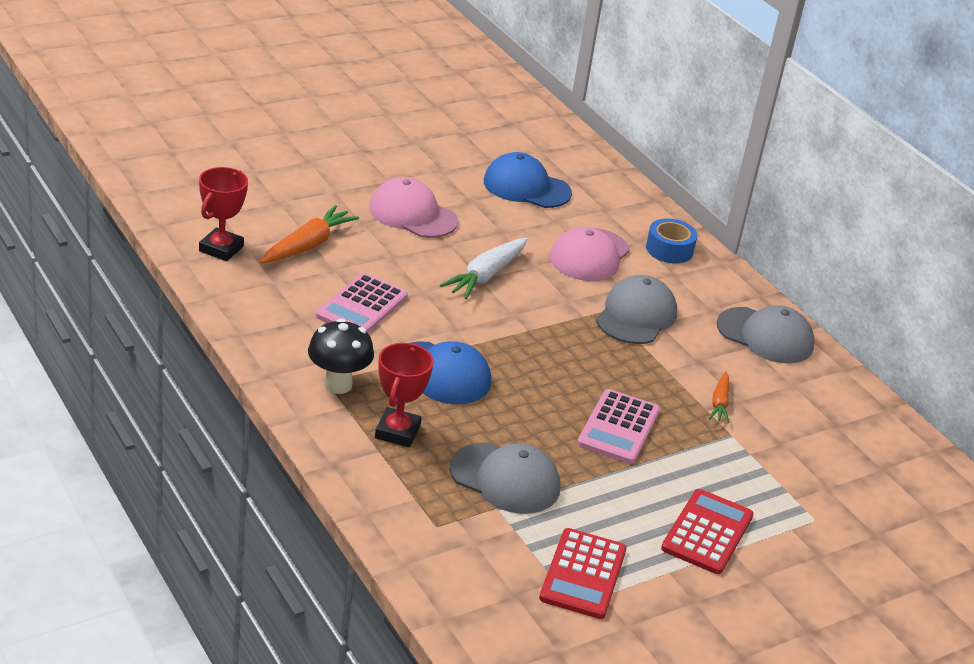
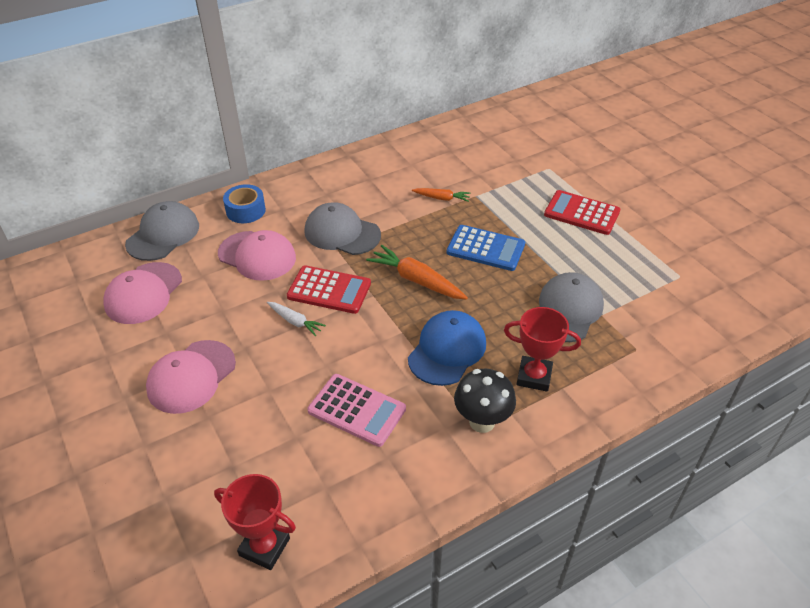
camera: 85 degrees left, 10 degrees up
orange carrot [260,205,359,264] -> orange carrot moved to [366,245,468,300]
white carrot [440,238,527,299] -> white carrot [267,302,326,336], size x0.58
blue cap [484,152,572,208] -> pink cap [103,262,182,324]
red calculator [539,528,627,619] -> red calculator moved to [287,265,371,314]
pink calculator [577,389,660,464] -> blue calculator [447,225,525,271]
grey cap [717,306,815,363] -> grey cap moved to [125,201,199,261]

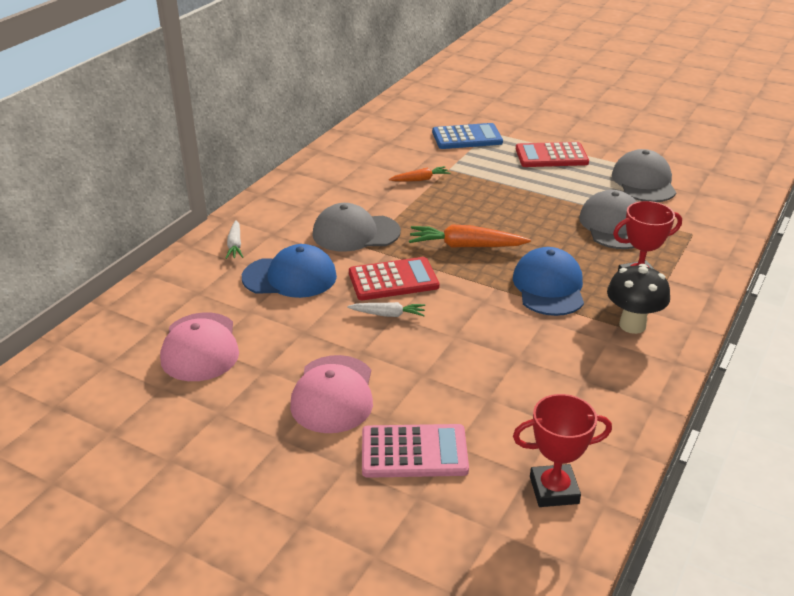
camera: 30 degrees left, 10 degrees down
grey cap [125,201,199,261] -> grey cap moved to [612,149,677,202]
pink cap [218,230,296,281] -> blue cap [242,244,337,298]
blue tape [223,184,266,223] -> white carrot [225,220,243,259]
pink calculator [307,374,406,447] -> pink calculator moved to [362,424,469,478]
blue calculator [447,225,525,271] -> blue calculator moved to [432,123,503,149]

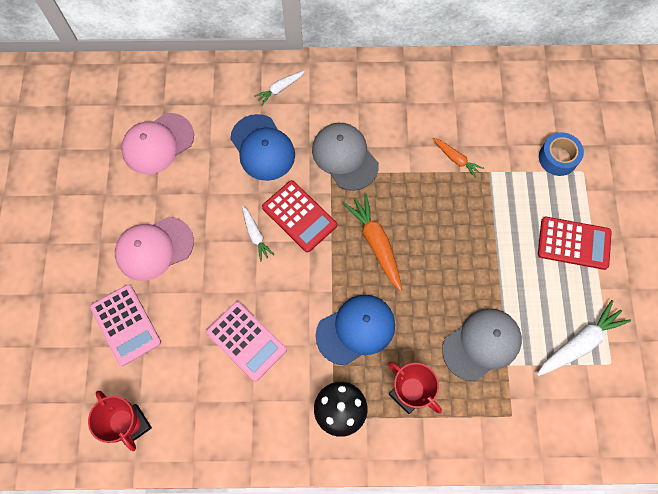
camera: 60 degrees right, 35 degrees up
blue calculator [432,123,503,149] -> blue tape [539,133,584,176]
red calculator [516,142,589,167] -> red calculator turned 135 degrees clockwise [538,217,612,270]
grey cap [612,149,677,202] -> white carrot [537,300,631,376]
none -> pink calculator [206,301,287,382]

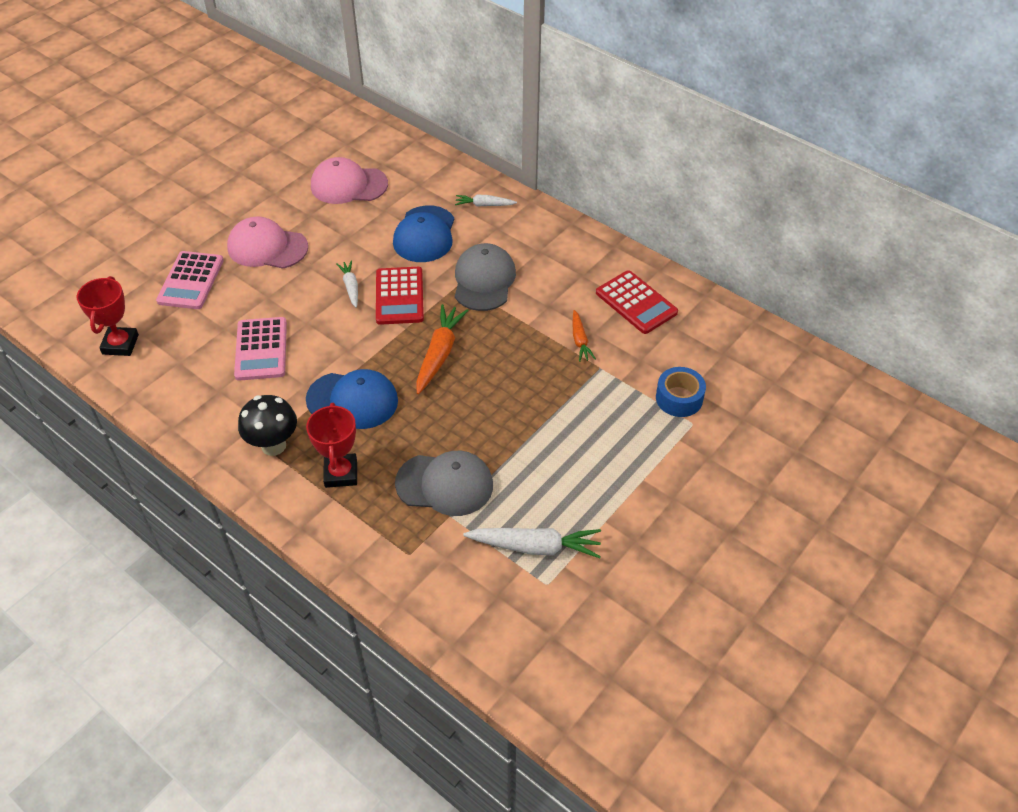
camera: 40 degrees right, 20 degrees down
white carrot [242,206,274,261] -> white carrot turned 150 degrees clockwise [337,260,358,308]
red calculator [538,217,612,270] -> red calculator moved to [596,270,678,334]

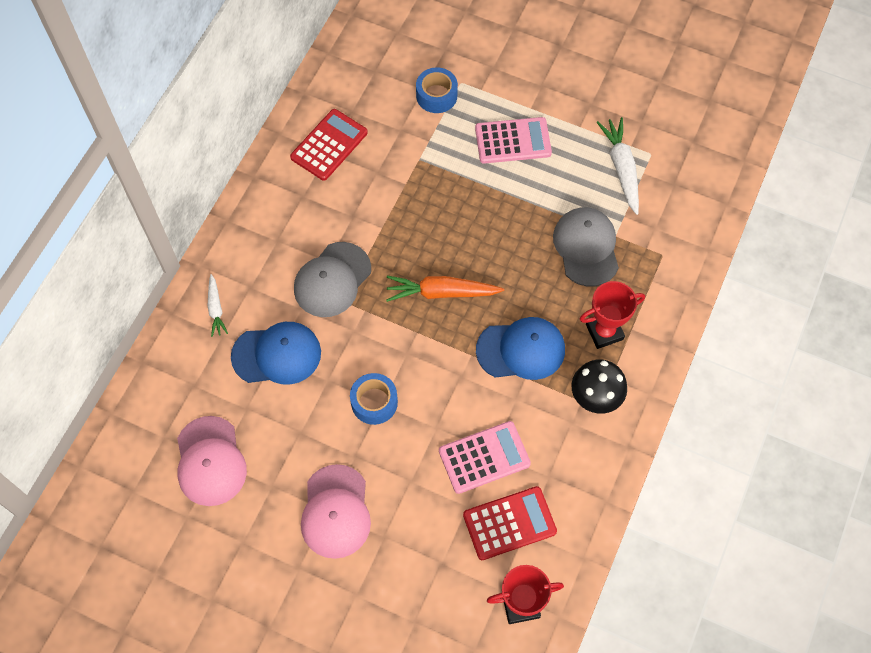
camera: 105 degrees left, 15 degrees up
pink calculator [156,251,224,309] -> pink calculator moved to [475,117,552,164]
blue cap [306,369,398,429] -> blue cap turned 90 degrees clockwise [476,317,565,380]
white carrot [337,260,358,308] -> blue tape [350,373,398,425]
red calculator [376,267,424,325] -> red calculator moved to [463,486,557,560]
grey cap [455,243,516,311] -> grey cap turned 45 degrees counterclockwise [294,242,371,317]
orange carrot [573,310,596,362] -> none

